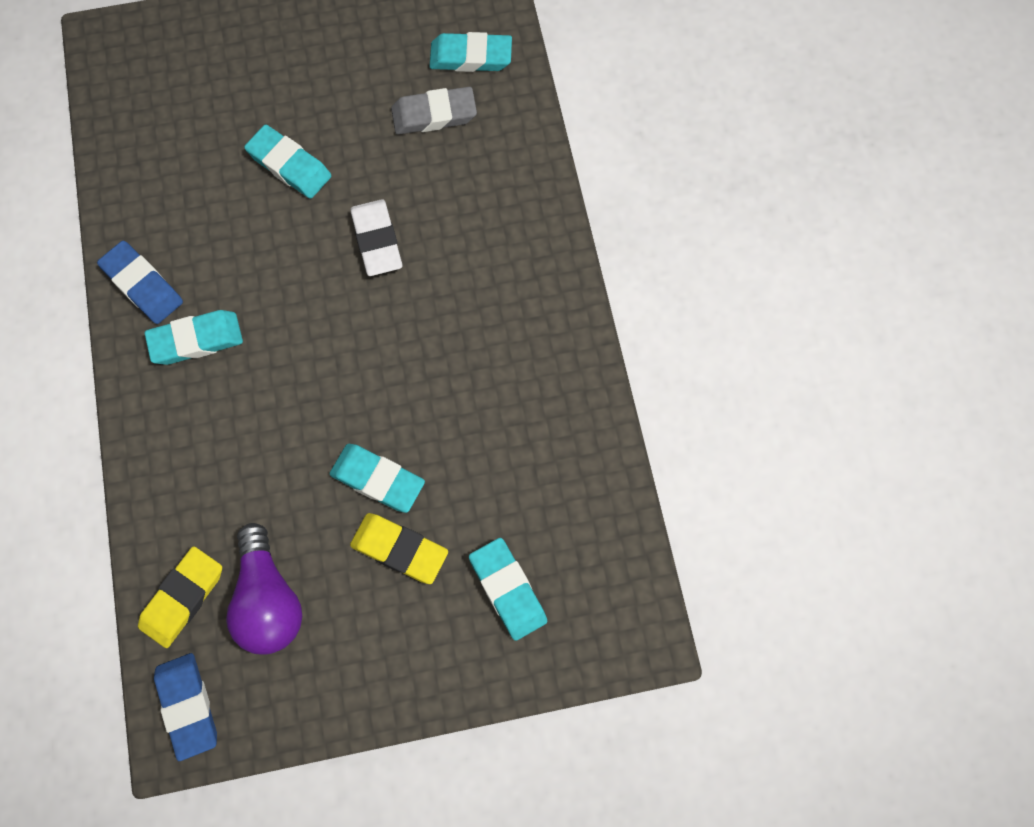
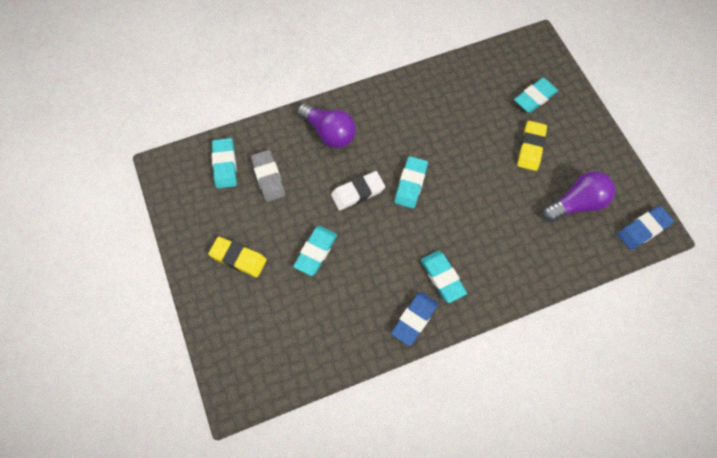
camera: 100 degrees left, 5 degrees down
yellow eraser [138,546,222,648] -> yellow eraser moved to [208,237,267,277]
turquoise eraser [329,444,425,513] -> turquoise eraser moved to [395,156,428,209]
none -> purple light bulb [297,103,356,148]

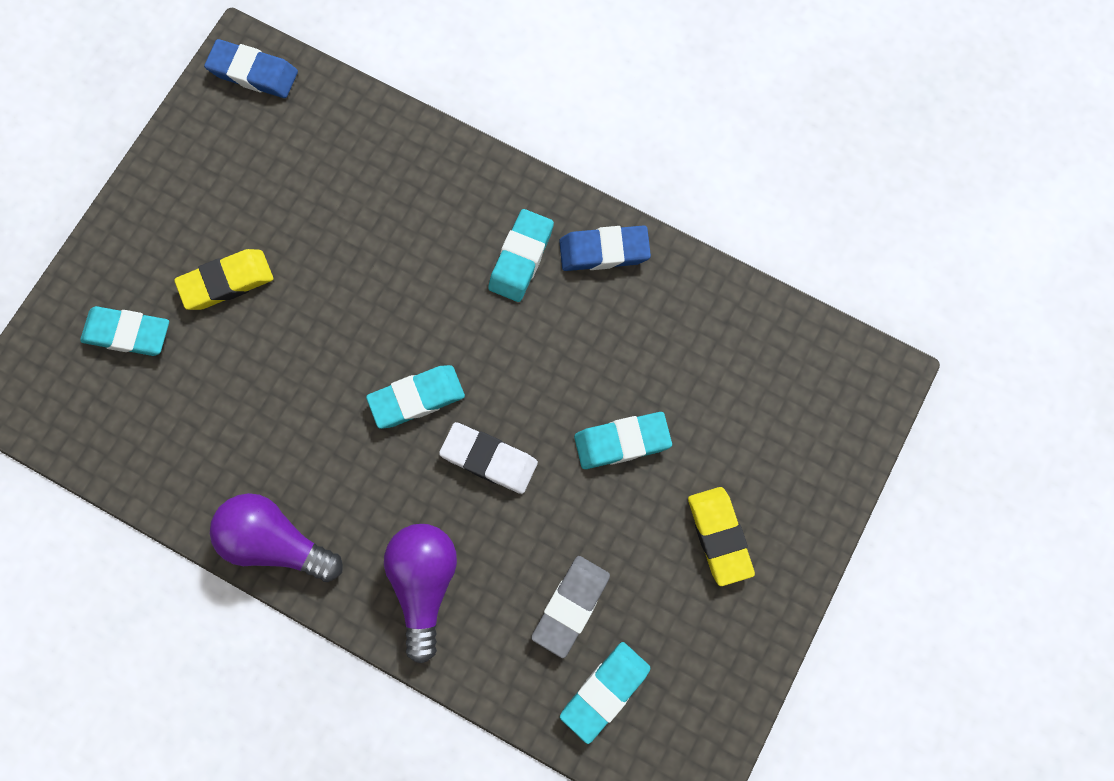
camera: 130 degrees left, 10 degrees up
purple light bulb [543,171,615,222] -> purple light bulb moved to [210,493,343,582]

